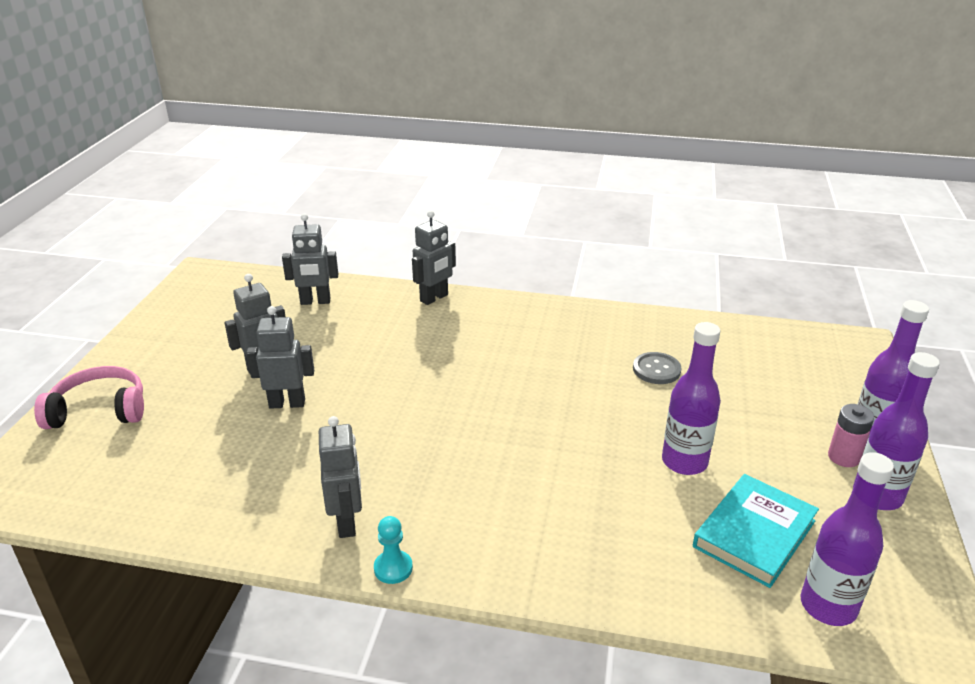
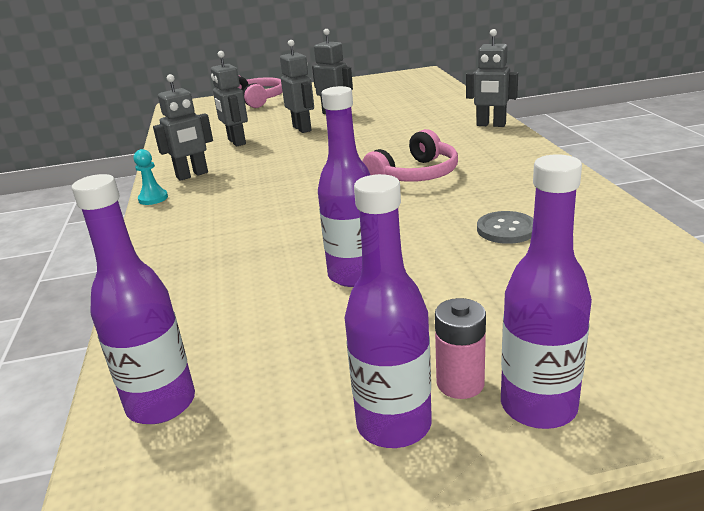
camera: 70 degrees right, 5 degrees down
grey robot [282,214,338,305] -> grey robot moved to [211,51,248,146]
turquoise book [693,474,819,588] -> none
none -> pink headphones [362,129,458,182]

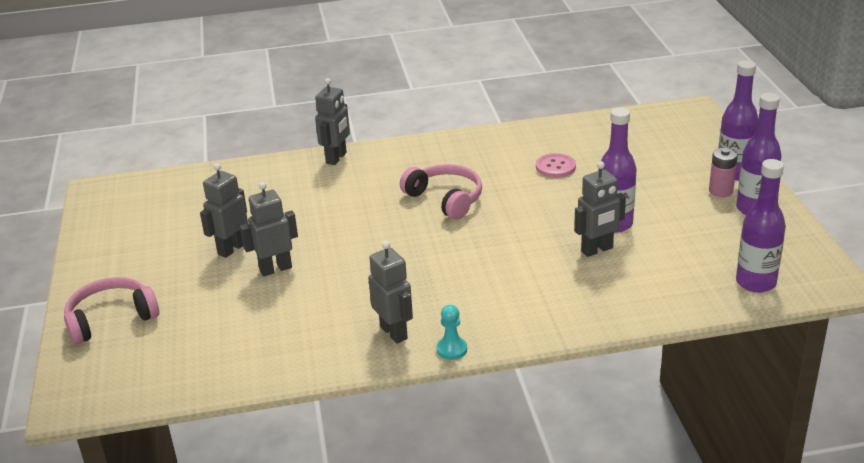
camera: 90 degrees left, 5 degrees up
grey robot [211,51,248,146] -> grey robot moved to [574,161,626,257]
grey button [477,211,533,244] -> pink button [536,153,576,178]

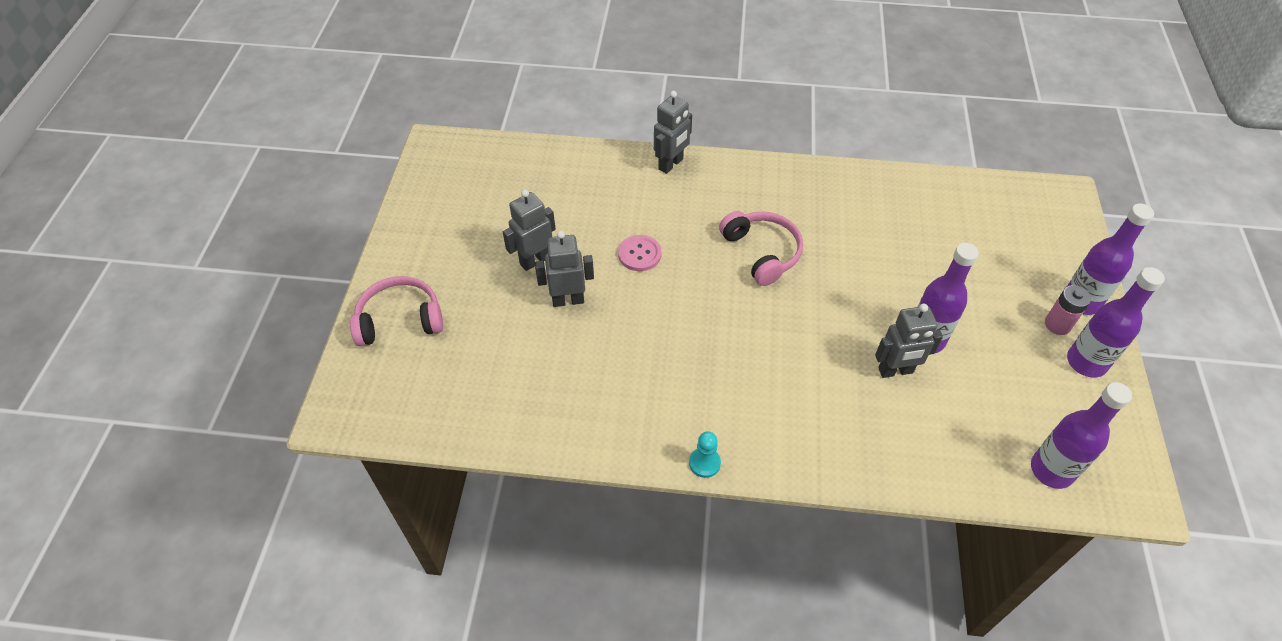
camera: 15 degrees right, 20 degrees up
grey robot [368,241,413,344] -> none
pink button [536,153,576,178] -> pink button moved to [618,235,661,271]

